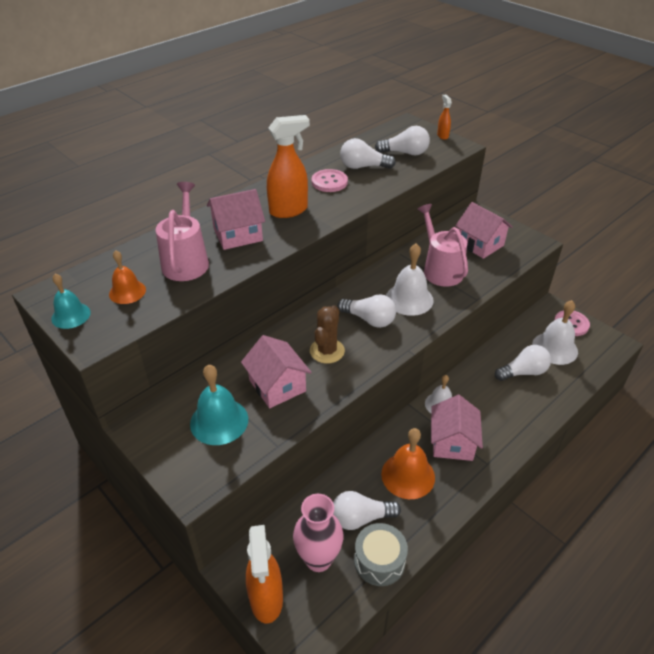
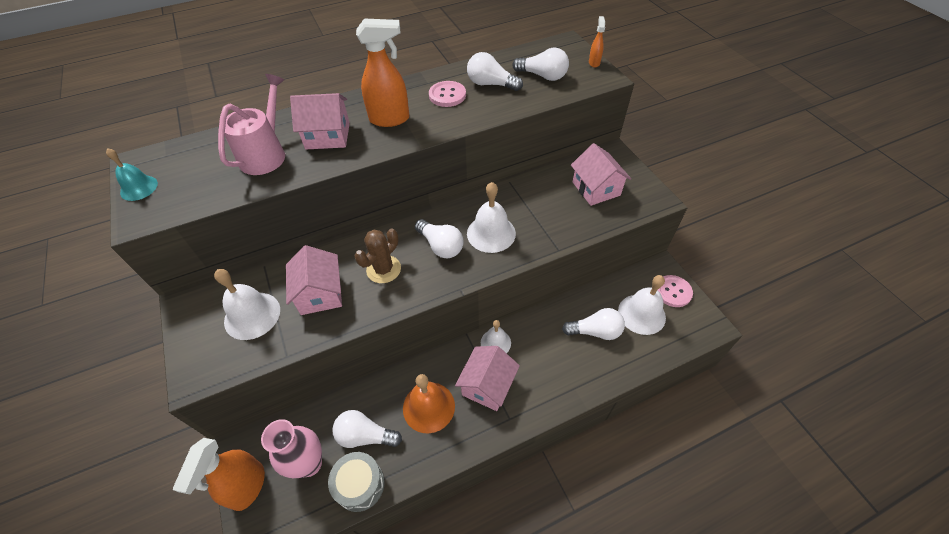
camera: 20 degrees right, 10 degrees up
orange bell [109,250,146,304] -> none
turquoise bell [190,365,248,445] -> white bell [214,269,280,340]
pink watering can [417,204,468,287] -> none

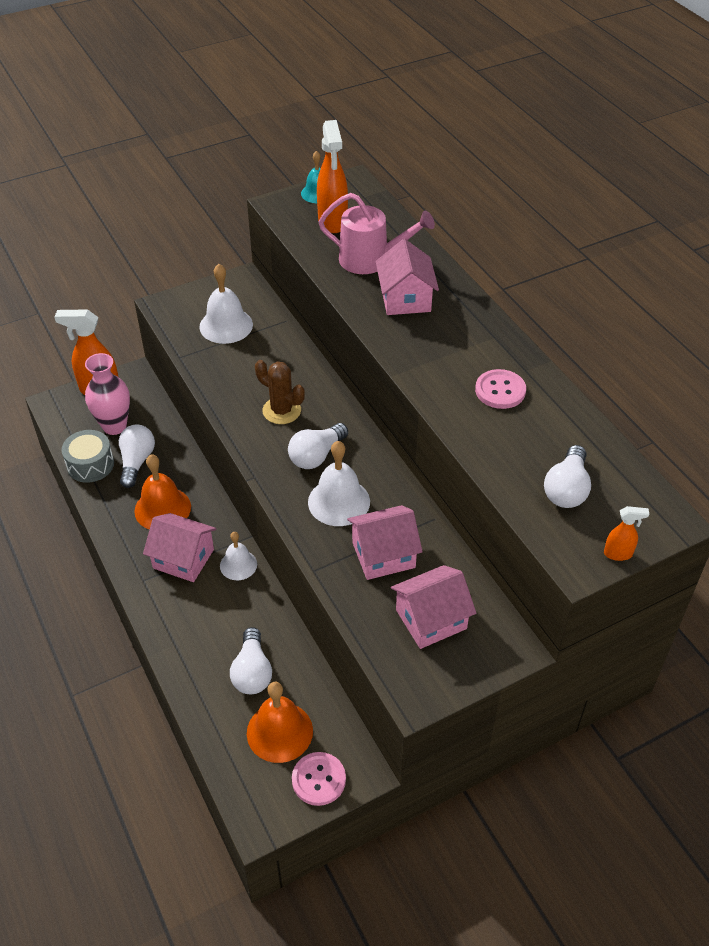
camera: 85 degrees right, 5 degrees down
pink house [286,245,342,315] -> pink house moved to [347,505,423,580]
orange spray bottle [356,19,410,127] -> orange spray bottle moved to [317,120,348,233]
white light bulb [467,52,523,91] -> none
white bell [618,275,666,335] -> orange bell [247,682,313,763]

